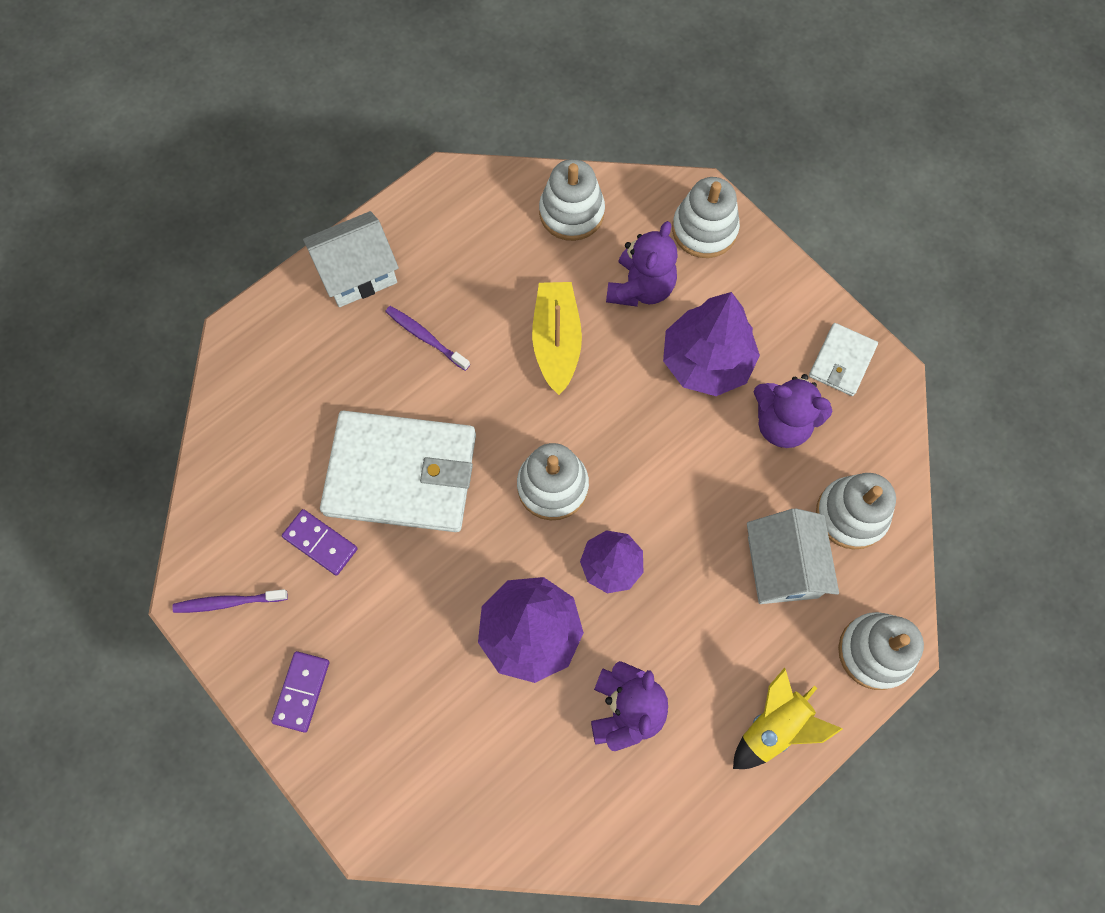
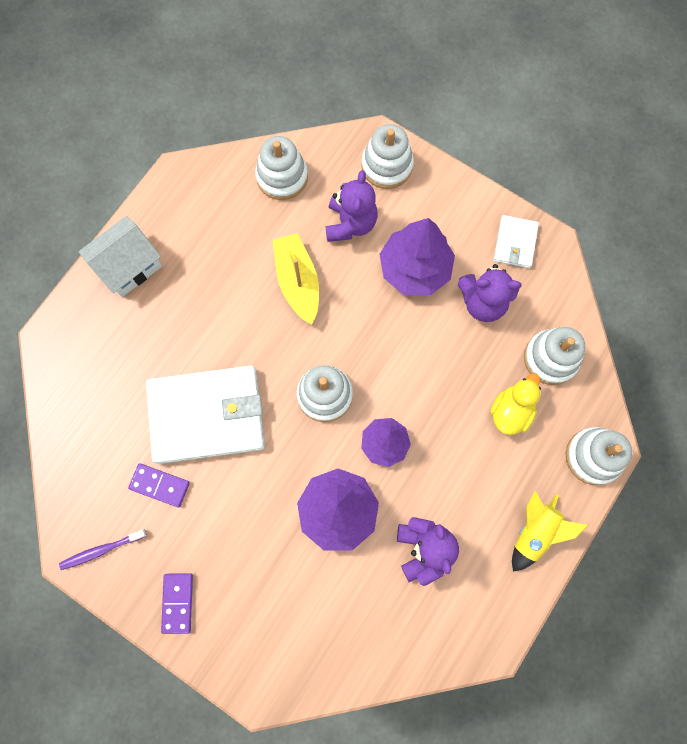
camera: 15 degrees left, 5 degrees up
purple toothbrush [385,306,470,371] -> none
white house [747,508,839,604] -> yellow duck [490,373,541,435]

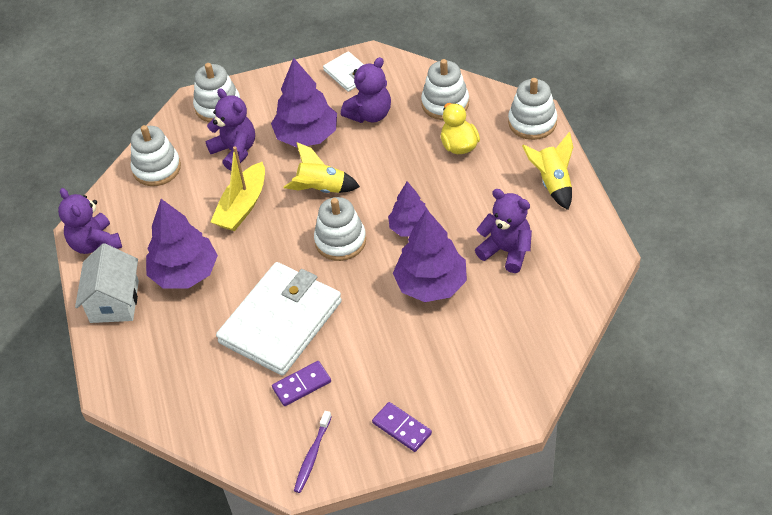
camera: 45 degrees left, 25 degrees down
yellow boat [273,233,319,325] -> yellow boat turned 90 degrees counterclockwise [211,146,265,231]
none -> purple teddy bear [58,188,122,254]
none -> purple tree [146,199,218,289]
none -> yellow rocket [284,142,360,193]

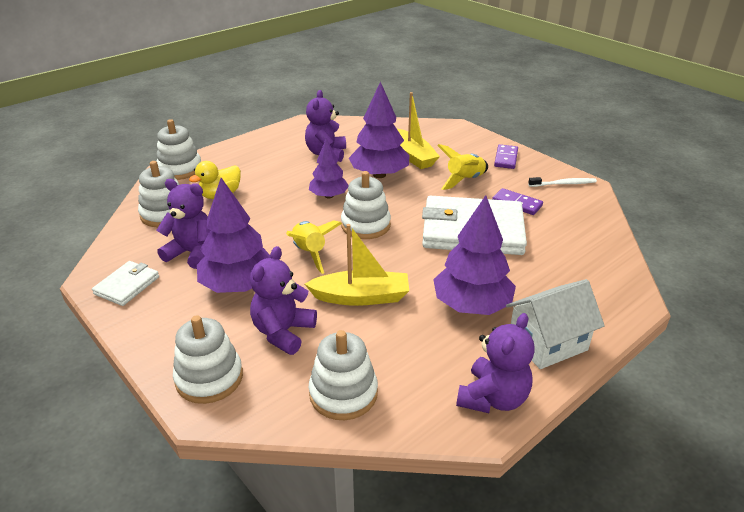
camera: 120 degrees left, 15 degrees down
purple toothbrush [294,411,332,493] -> white toothbrush [528,177,597,187]
yellow rocket [522,132,573,210] -> yellow rocket moved to [437,144,488,190]
none -> yellow boat [396,92,440,169]

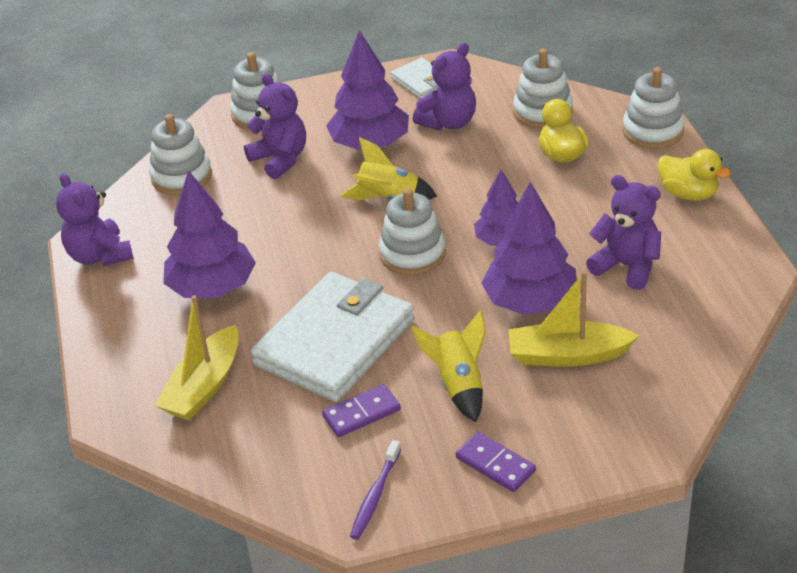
camera: 120 degrees right, 5 degrees up
yellow boat [305,224,409,306] -> yellow boat moved to [155,295,239,421]
white house [506,279,605,369] -> none
white toothbrush [528,177,597,187] -> purple toothbrush [350,440,401,540]
none -> yellow duck [658,149,731,201]

